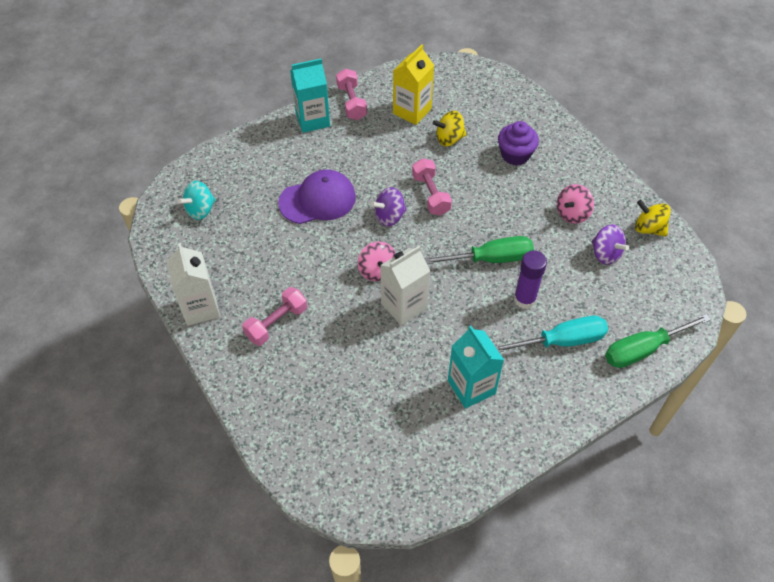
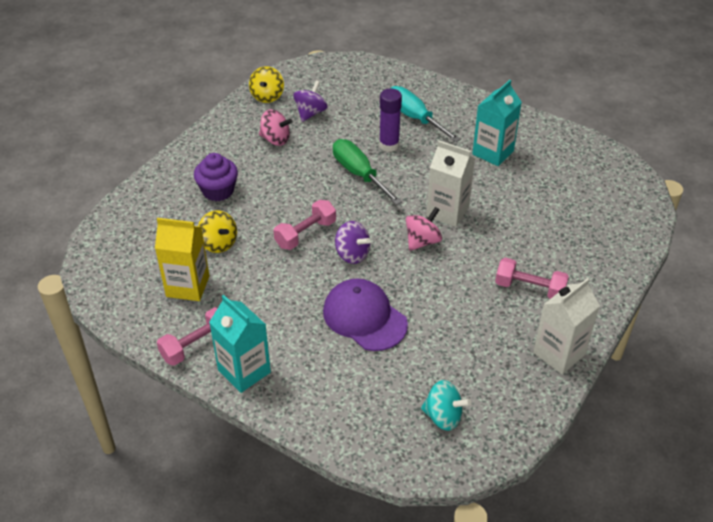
camera: 115 degrees left, 10 degrees down
green screwdriver [605,314,711,368] -> none

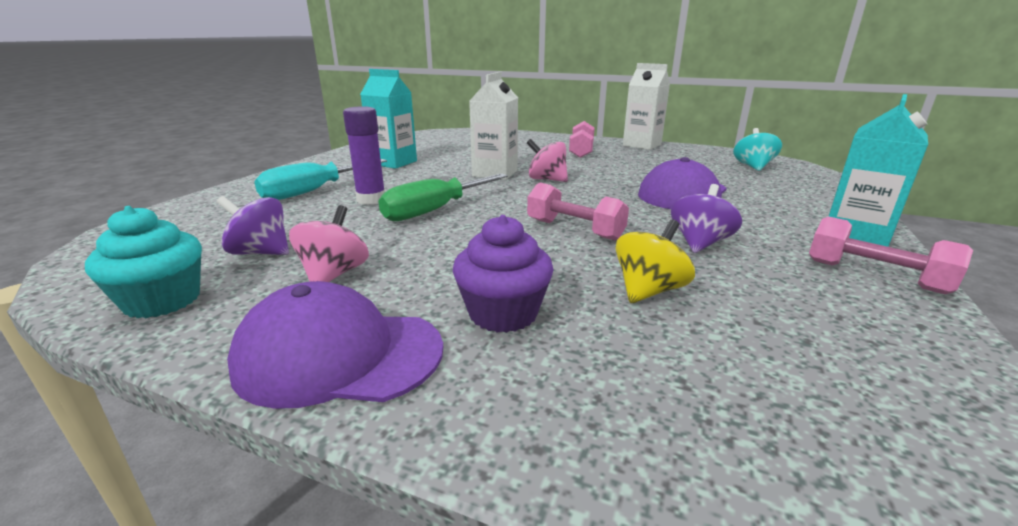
camera: 100 degrees left, 20 degrees down
yellow carton [155,218,210,301] -> none
yellow spinning top [249,66,284,103] -> turquoise cupcake [85,206,202,318]
purple spinning top [335,221,371,264] -> purple spinning top moved to [671,184,742,253]
none -> purple cap [227,281,443,409]

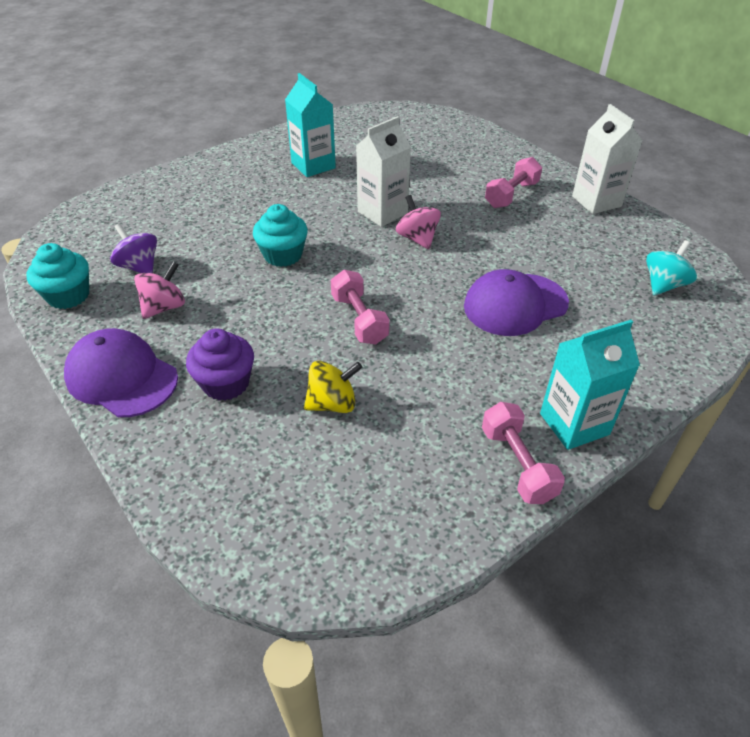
camera: 30 degrees right, 20 degrees up
turquoise screwdriver [254,159,387,200] -> none
purple glue stick [343,106,385,205] -> none
green screwdriver [378,174,508,221] -> turquoise cupcake [253,204,308,267]
purple spinning top [671,184,742,253] -> none

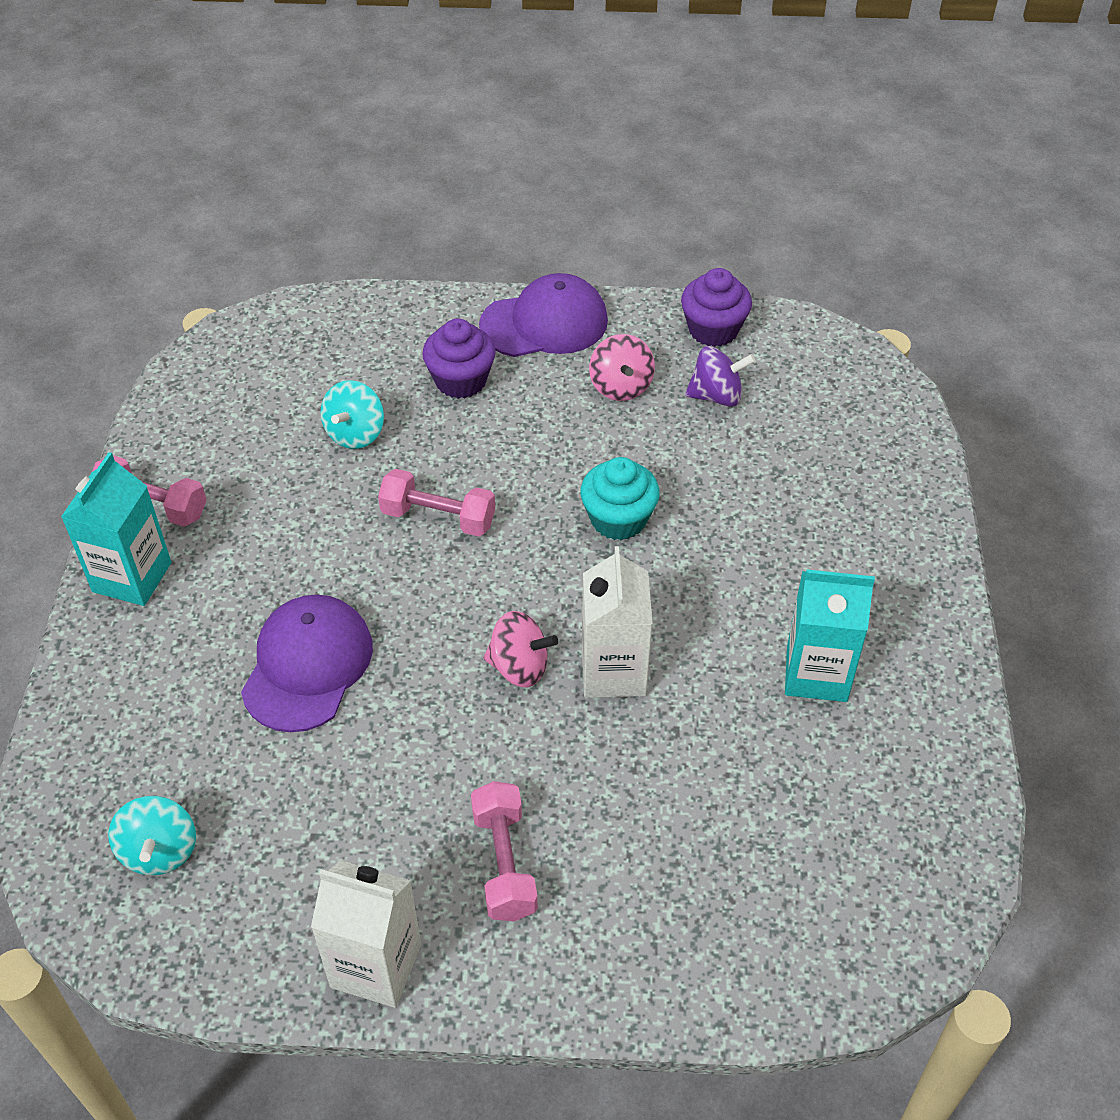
camera: 130 degrees right, 5 degrees up
turquoise cupcake [27,243,89,309] -> purple cupcake [681,268,752,347]
yellow spinning top [304,361,362,413] -> turquoise spinning top [320,380,384,449]

